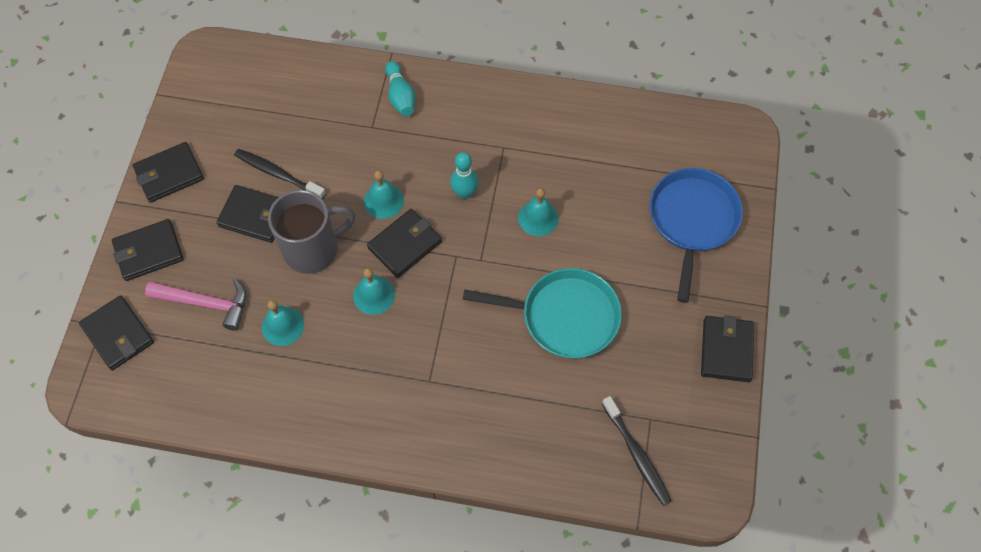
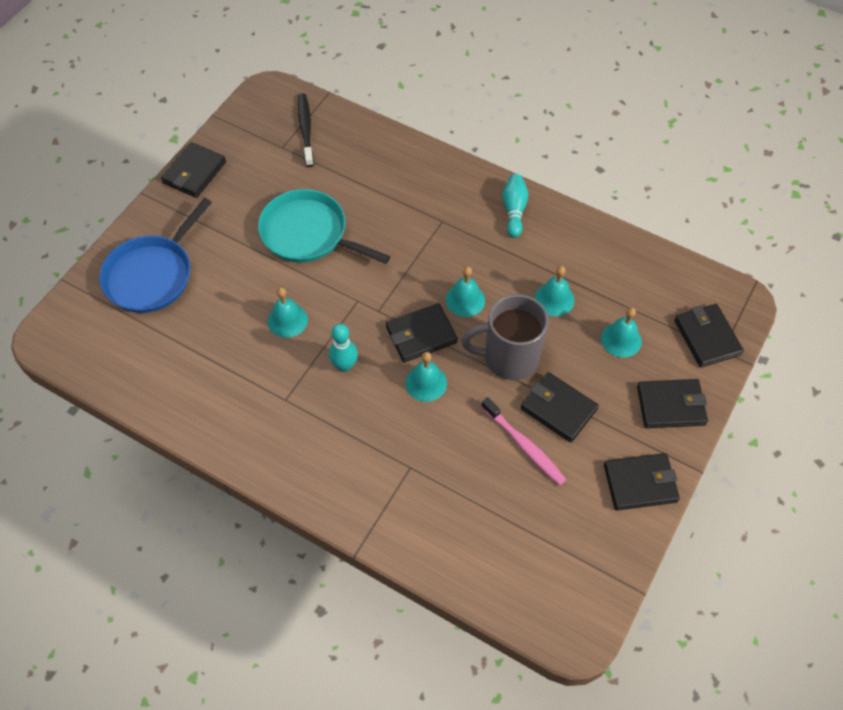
camera: 160 degrees left, 5 degrees down
pink hammer [145,278,247,331] -> turquoise bell [601,307,642,358]
black toothbrush [234,149,326,199] -> pink toothbrush [481,397,567,485]
turquoise bowling pin [385,61,416,116] -> turquoise bowling pin moved to [502,174,529,238]

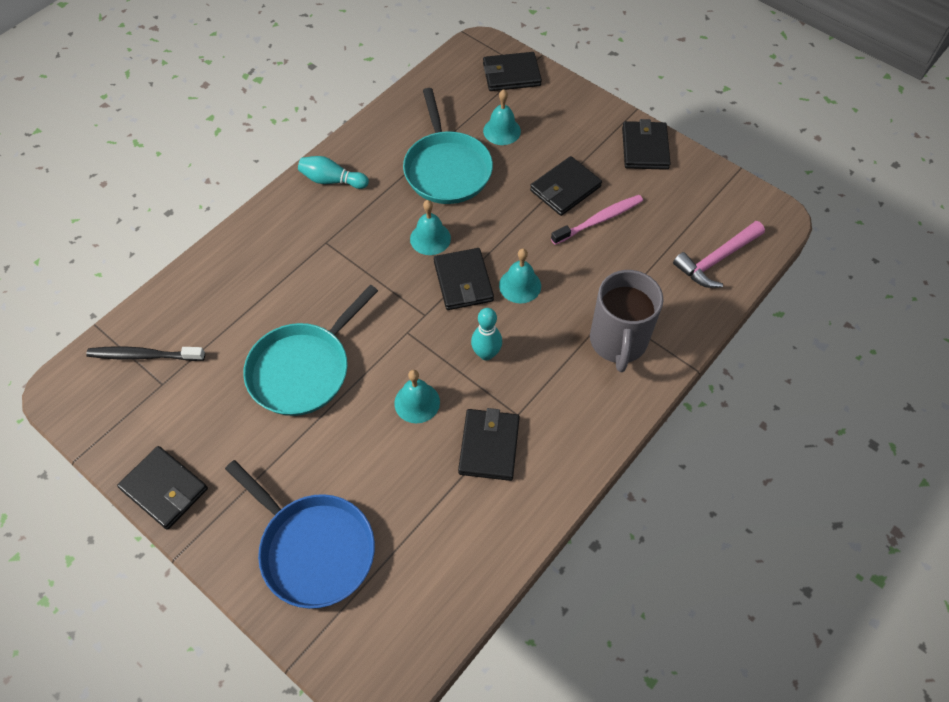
camera: 80 degrees left, 0 degrees up
grey mug [461,294,548,380] -> grey mug moved to [590,270,664,372]
turquoise bell [535,266,574,316] -> turquoise pan [403,88,493,204]
black wallet [637,379,708,428] -> black wallet moved to [458,408,520,481]
none -> pink hammer [673,221,765,288]

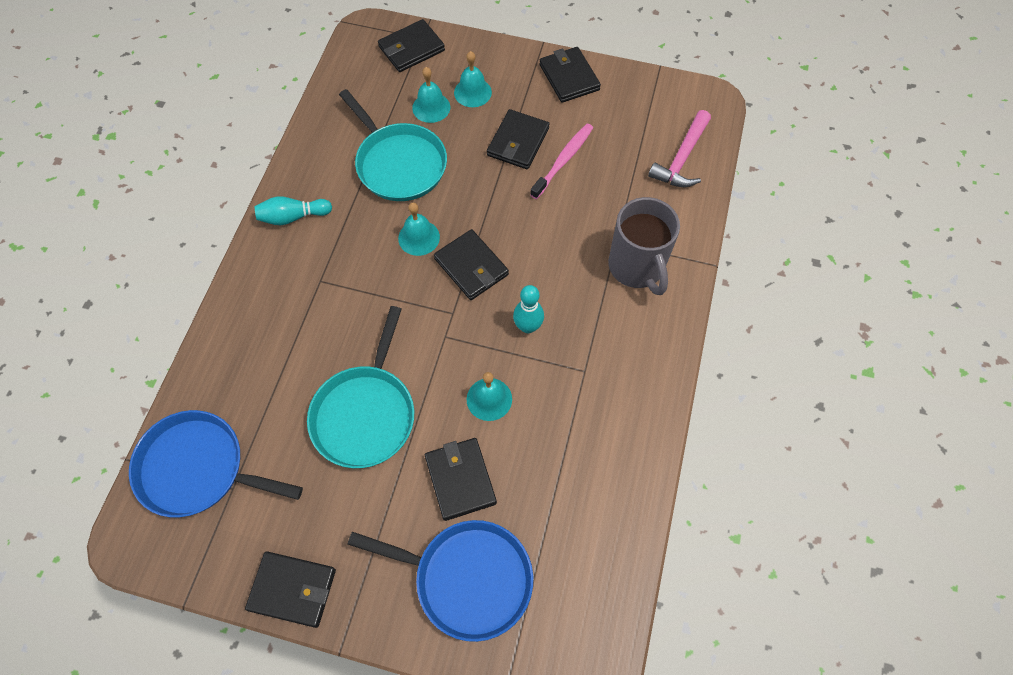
camera: 25 degrees left, 5 degrees up
black toothbrush [86,346,205,361] -> blue pan [129,410,303,518]
black wallet [458,408,520,481] -> black wallet moved to [425,438,497,521]
turquoise bell [499,249,541,303] -> turquoise bell moved to [454,51,492,107]

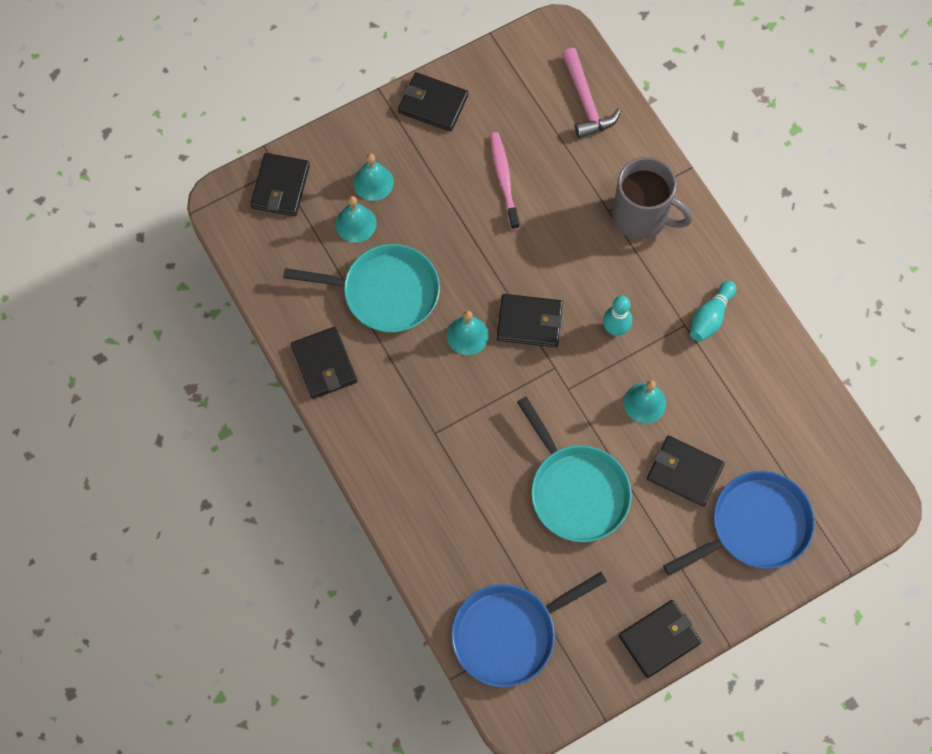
camera: 45 degrees left, 5 degrees up
turquoise bowling pin [255,196,332,225] -> turquoise bowling pin moved to [690,281,736,342]
black wallet [487,109,550,169] -> black wallet moved to [291,327,357,399]

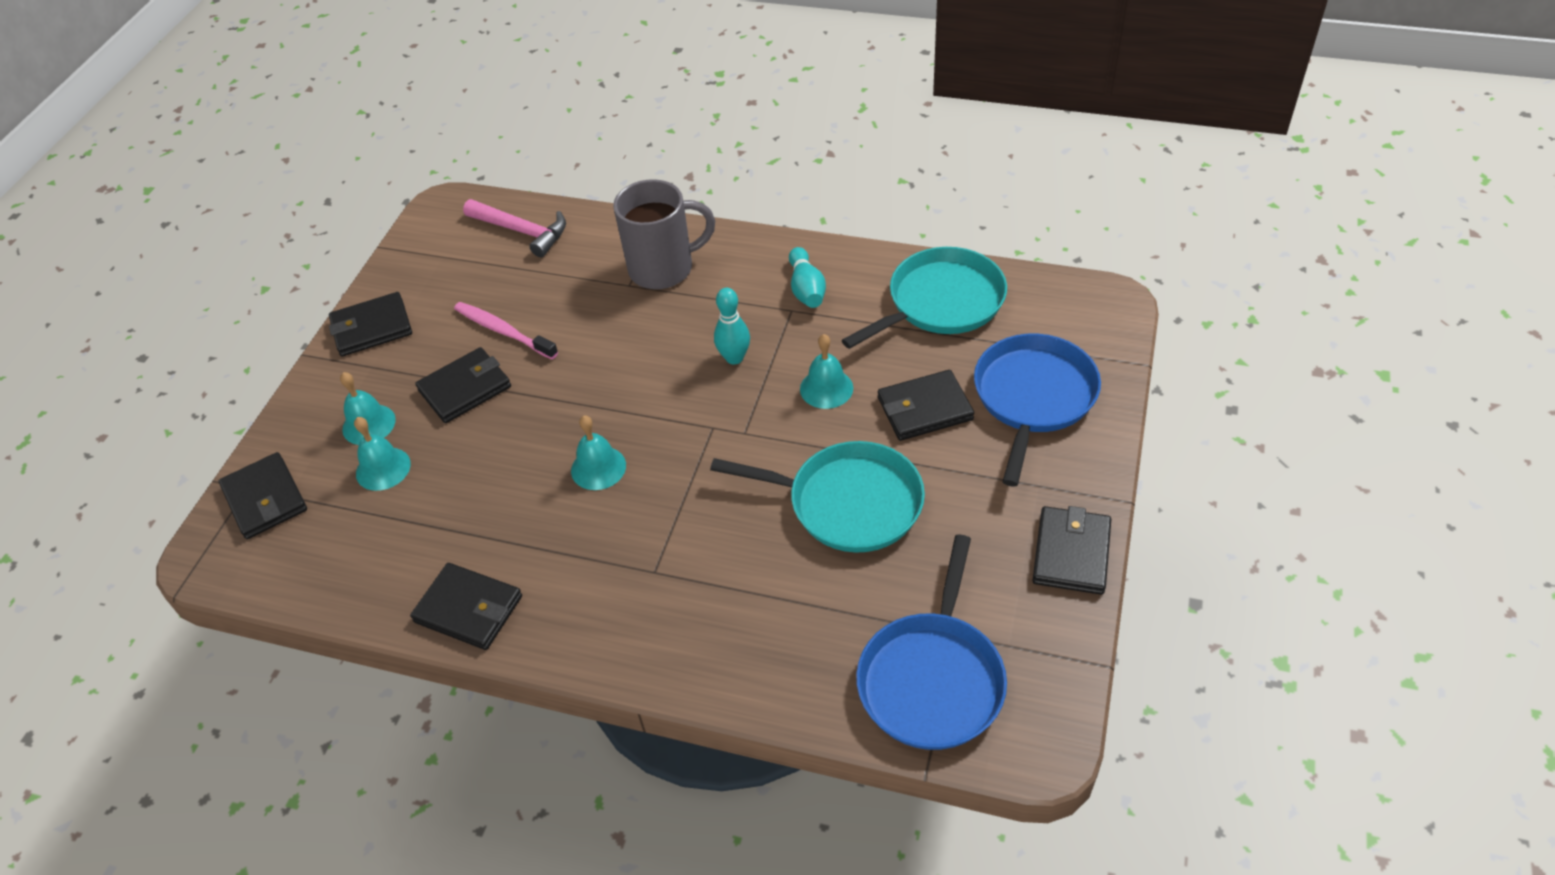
camera: 40 degrees left, 20 degrees down
turquoise pan [283,244,440,333] -> turquoise pan moved to [842,247,1007,349]
black wallet [497,294,563,347] -> black wallet moved to [415,347,511,423]

